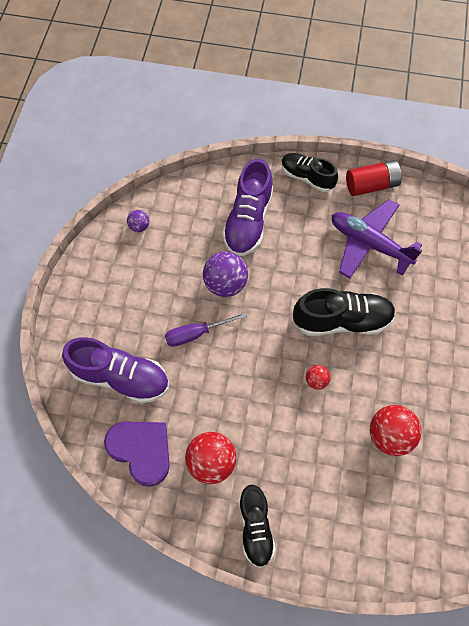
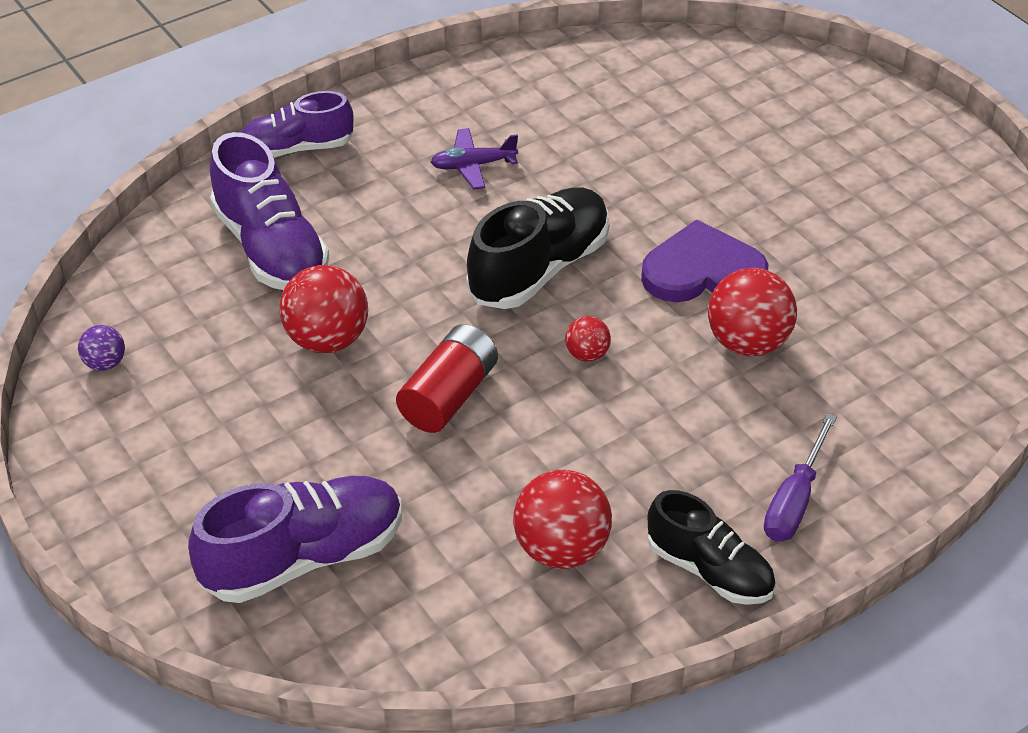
camera: 45 degrees left, 20 degrees down
purple heart [104,422,170,487] -> purple heart moved to [641,219,768,302]
purple screwdriver [165,313,247,347] -> purple screwdriver moved to [764,413,837,541]
purple ball [203,252,248,297] -> red ball [279,265,368,353]
black shoe [281,153,338,192] -> purple shoe [241,91,353,158]
purple plane [332,199,423,279] -> purple plane [431,128,518,190], size x0.51
red battery [346,160,402,196] -> red battery moved to [396,324,498,433]

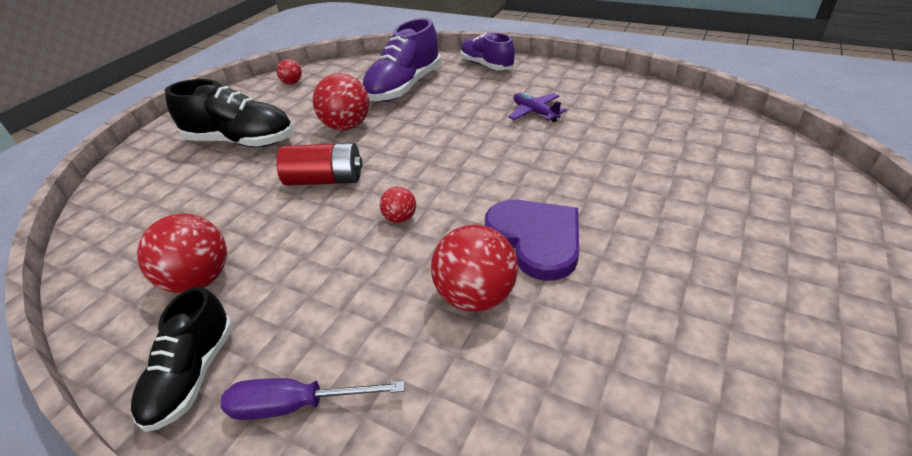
camera: 65 degrees right, 5 degrees down
purple ball [78,325,125,371] -> red ball [276,59,302,84]
purple shoe [188,476,402,603] -> none
black shoe [466,187,609,309] -> black shoe moved to [165,79,293,147]

